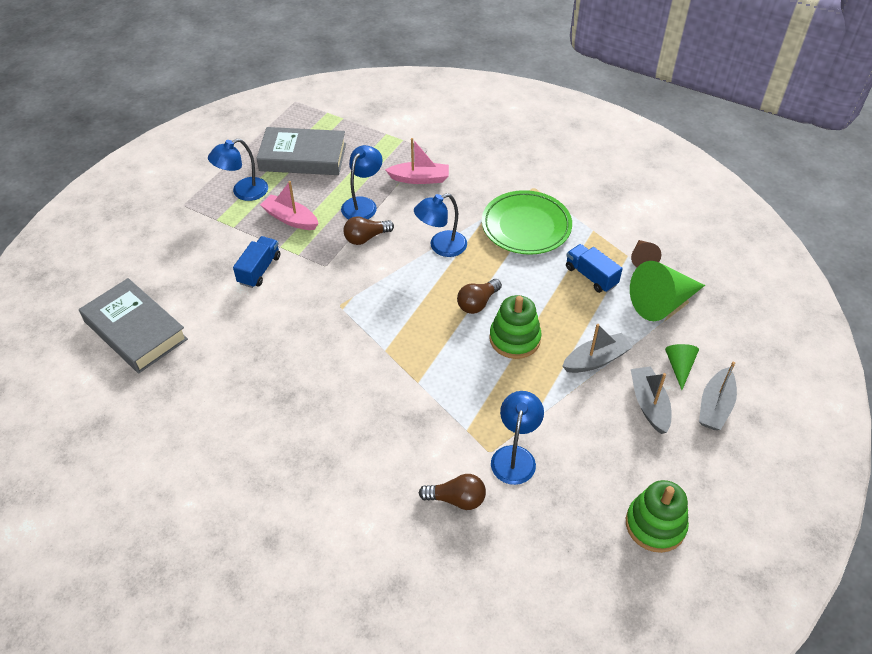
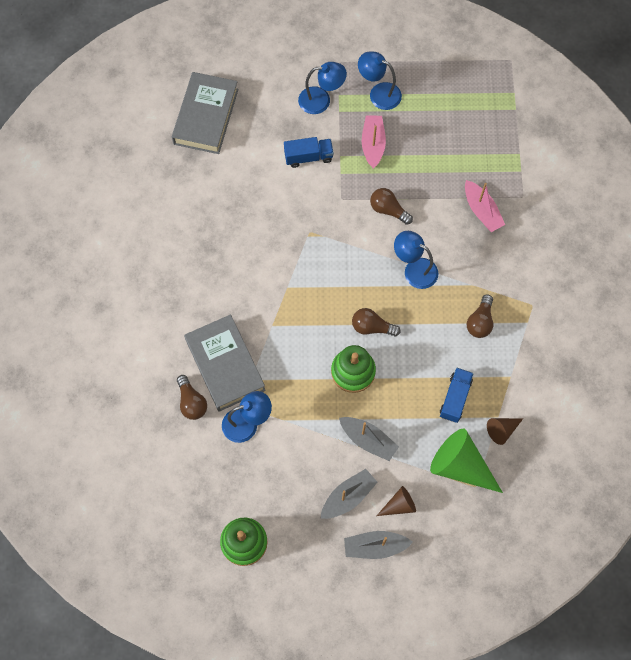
camera: 60 degrees right, 20 degrees up
grey book [256,127,346,175] -> grey book moved to [184,314,266,412]
blue lamp [341,145,383,219] -> blue lamp moved to [298,62,347,114]
green plate [482,190,572,255] -> brown light bulb [467,294,493,338]
green cone [665,344,699,390] -> brown cone [377,486,416,516]

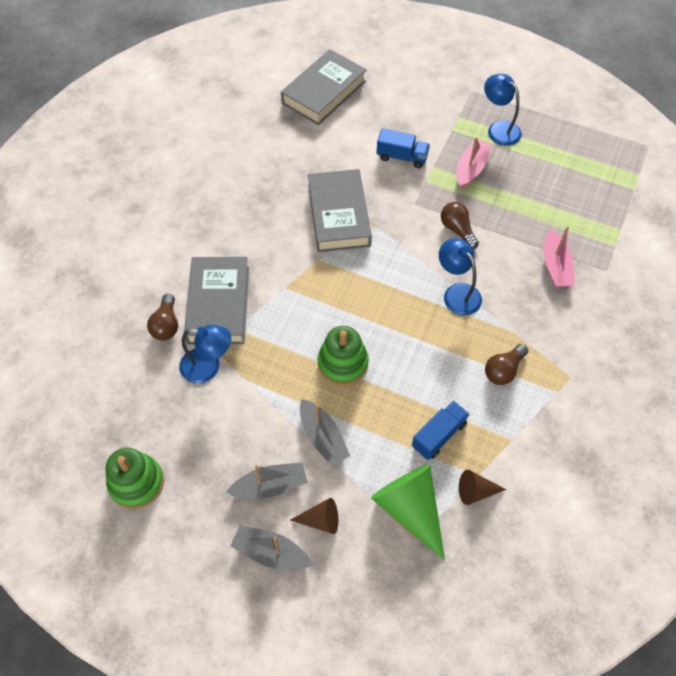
camera: 25 degrees right, 10 degrees down
blue lamp [298,62,347,114] -> none
brown light bulb [352,308,401,336] -> none
none -> grey book [308,169,372,252]

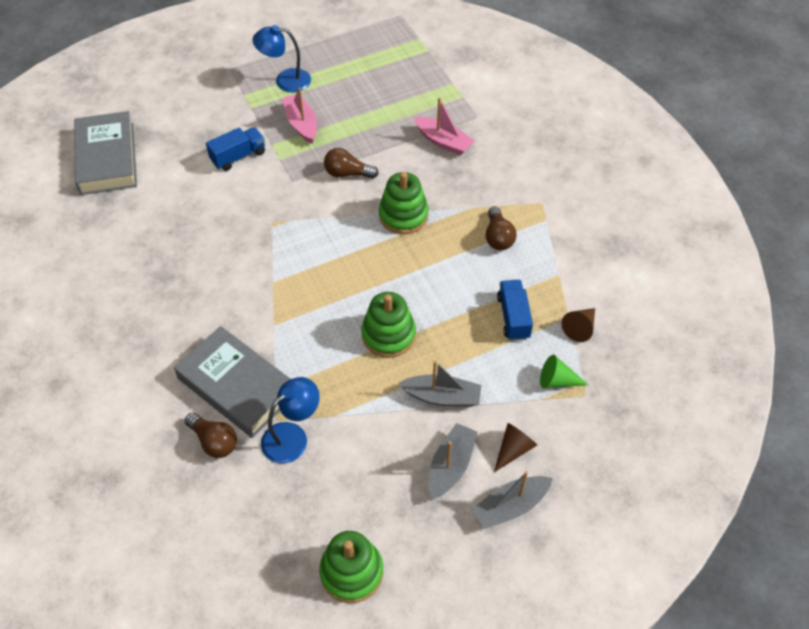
camera: 50 degrees left, 5 degrees down
grey book [308,169,372,252] -> none
green cone [371,464,445,561] -> green cone [540,355,588,388], size x0.52
blue lamp [439,238,482,316] -> green stacking toy [379,172,429,234]

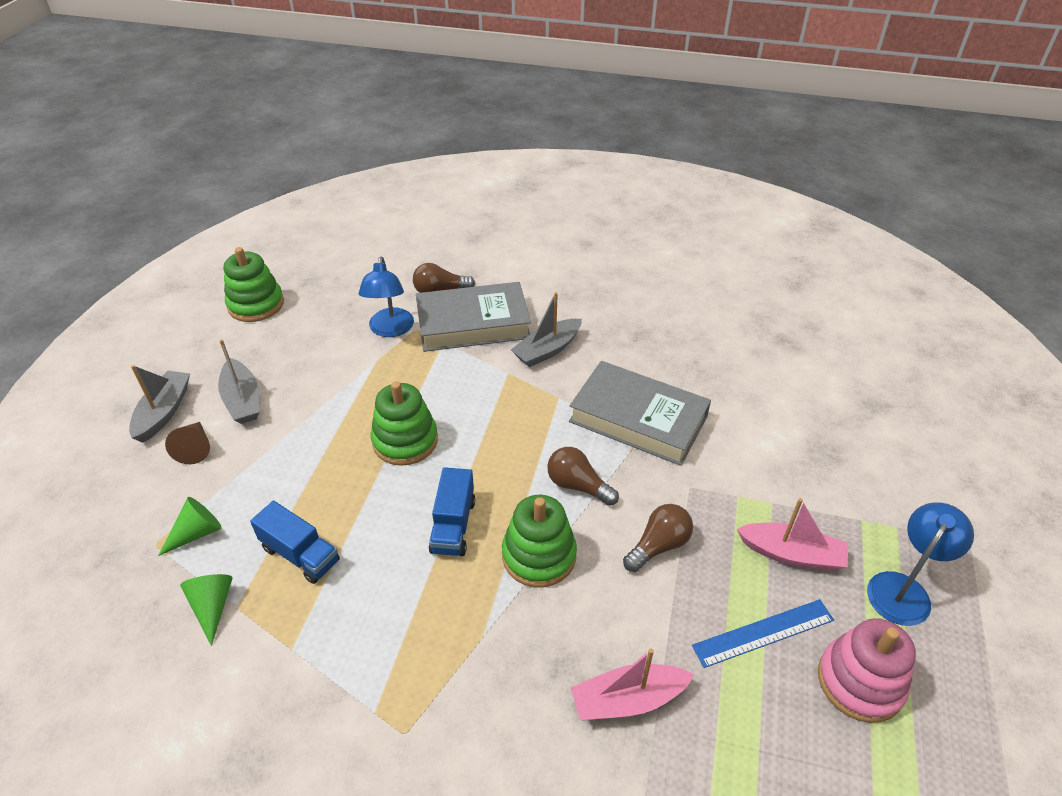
camera: 130 degrees right, 10 degrees down
grey book [74,111,137,195] -> grey book moved to [569,361,711,466]
blue truck [206,127,265,171] -> blue truck moved to [429,467,475,556]
grey boat [398,360,481,407] -> grey boat moved to [511,292,582,367]
brown light bulb [486,206,517,250] -> brown light bulb moved to [547,447,619,506]
brown cone [562,308,595,342] -> green cone [180,574,233,646]
none -> blue ruler [692,599,834,668]
none -> pink stacking toy [818,618,916,723]

